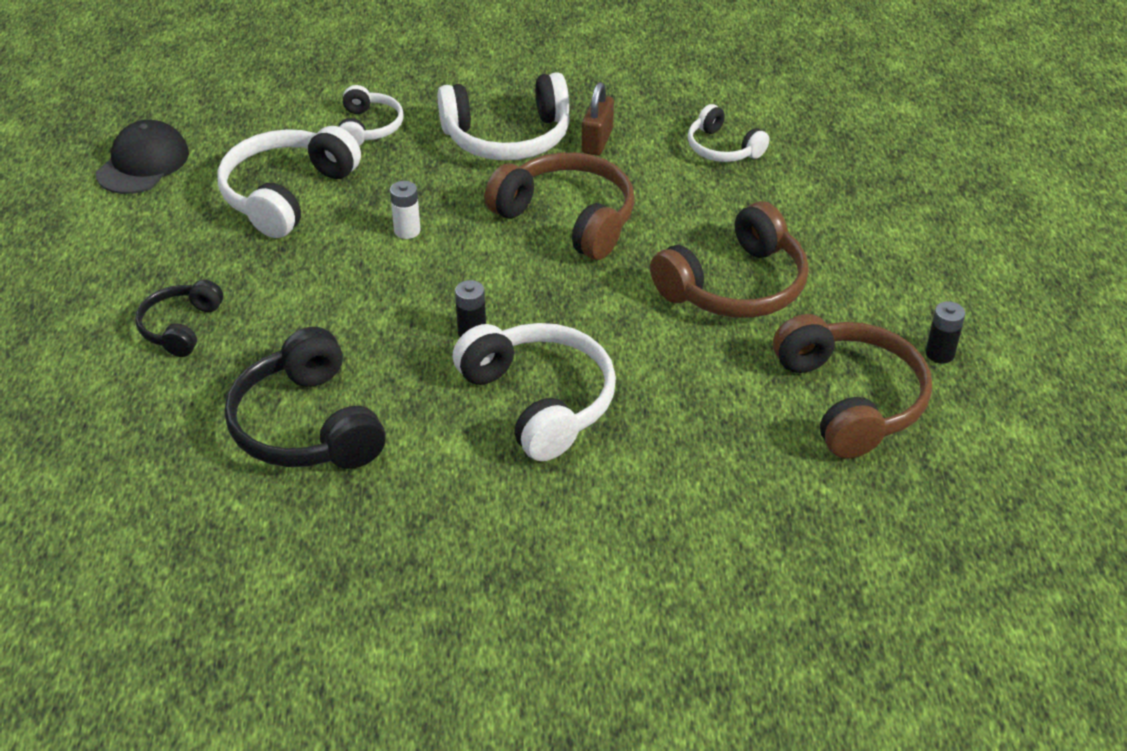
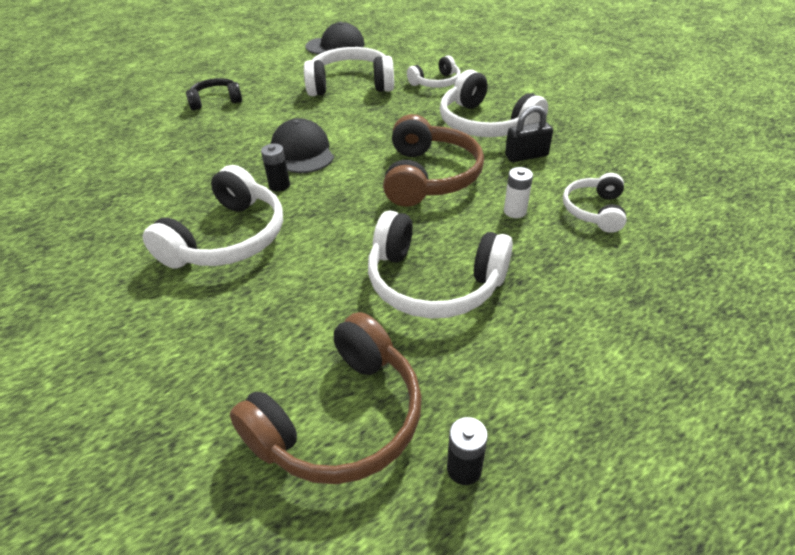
camera: 60 degrees right, 0 degrees up
black headphones [225,327,386,469] -> none
white battery [390,181,421,239] -> white battery moved to [504,167,533,218]
brown padlock [582,82,614,156] -> black padlock [505,106,553,162]
brown headphones [650,201,809,318] -> white headphones [368,211,513,319]
none -> black cap [270,118,334,173]

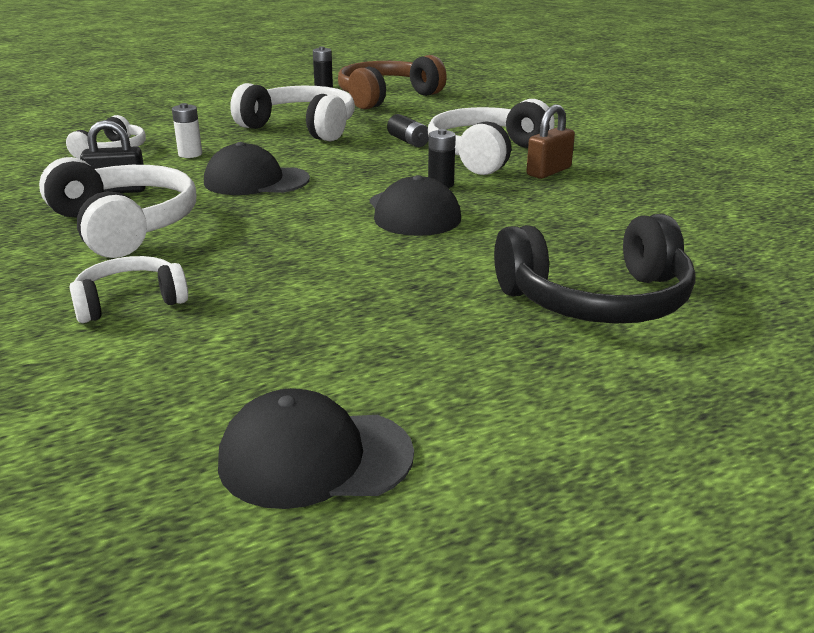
camera: 175 degrees left, 15 degrees down
black headphones [186,78,242,110] -> black headphones [494,214,696,324], size x1.74
white headphones [304,47,394,96] -> none
brown headphones [383,114,484,207] -> black cap [204,142,310,195]
none -> black battery [387,114,429,147]
none -> brown padlock [527,105,575,179]

